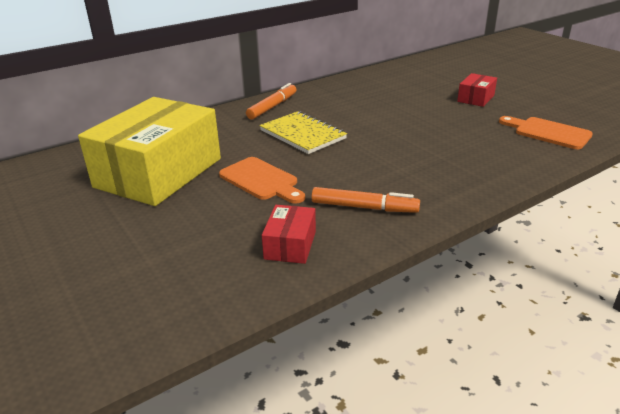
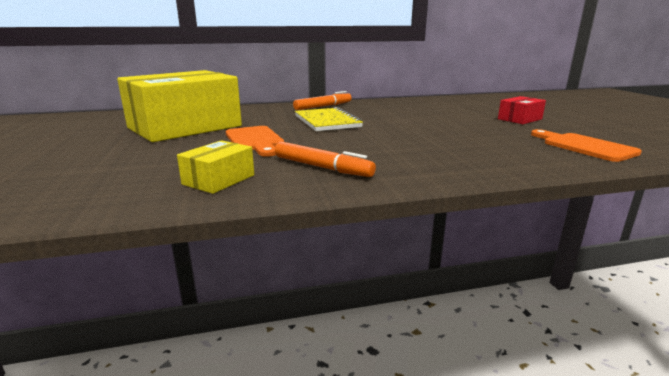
camera: 20 degrees right, 10 degrees down
red box [262,205,316,264] -> yellow box [177,140,254,194]

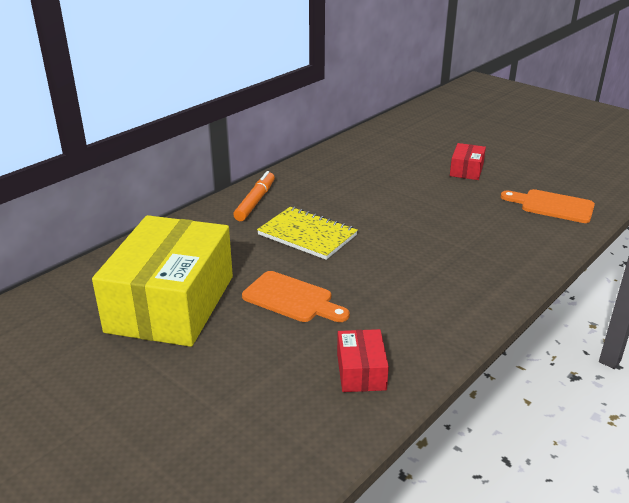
camera: 35 degrees left, 10 degrees up
yellow box [177,140,254,194] -> red box [337,329,389,392]
orange marker [275,142,376,177] -> none

